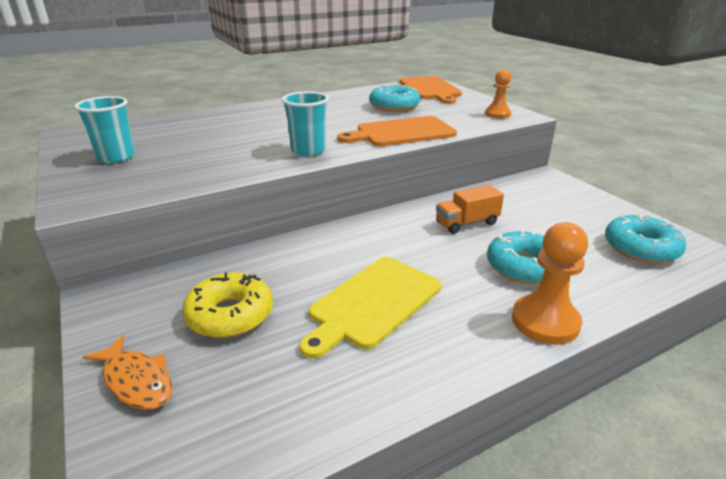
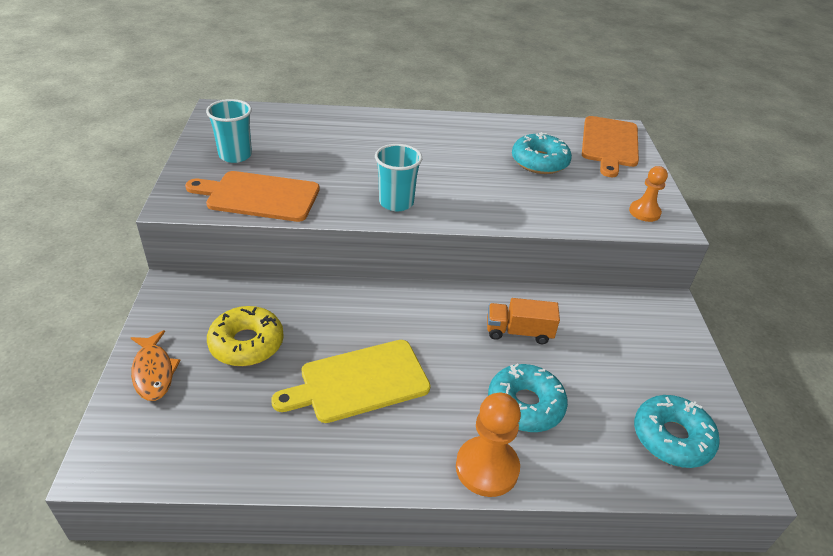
camera: 25 degrees right, 10 degrees up
orange cutting board [337,116,457,146] -> orange cutting board moved to [185,171,320,222]

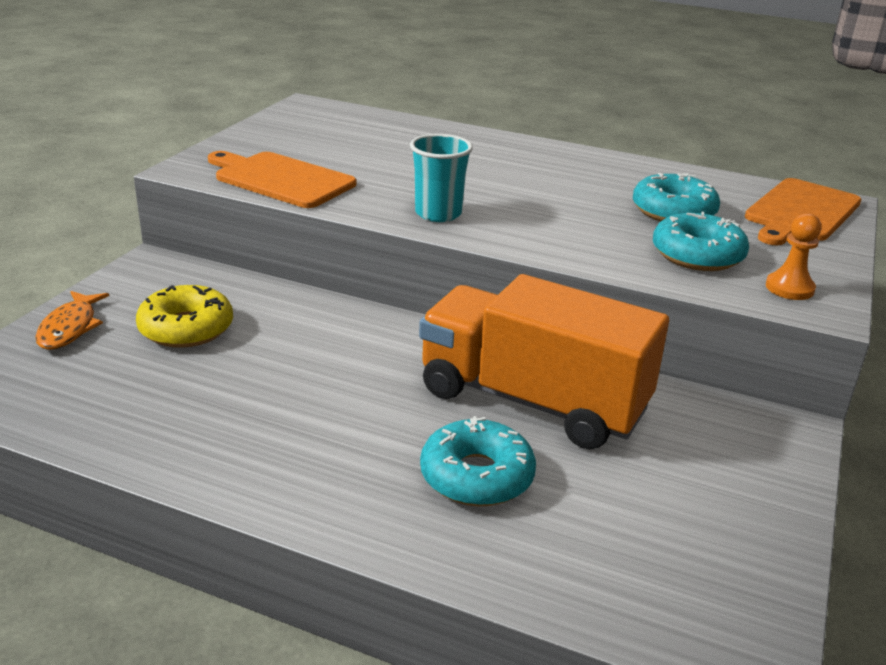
camera: 25 degrees right, 10 degrees down
turquoise cup [206,99,252,163] -> none
yellow cutting board [271,340,430,423] -> none
orange pawn [456,393,521,497] -> none
orange truck [487,298,560,344] -> orange truck [419,274,669,449], size x2.28
turquoise donut [634,395,720,468] -> turquoise donut moved to [653,212,749,271]

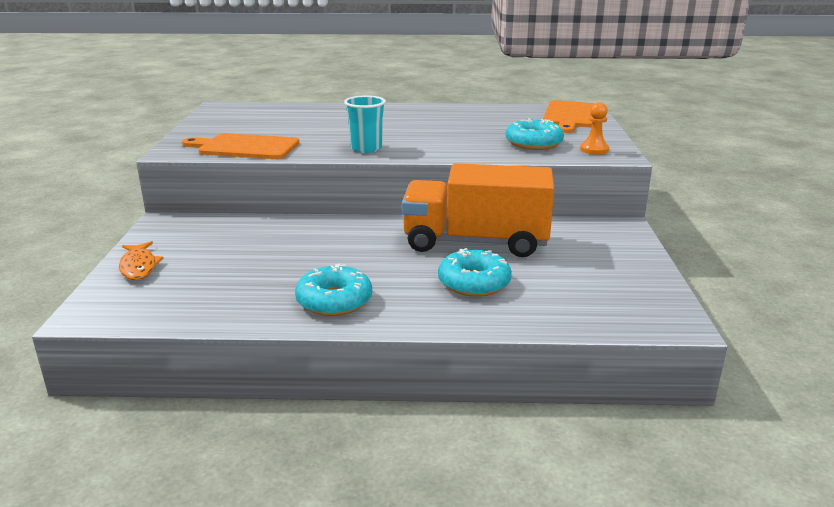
camera: 20 degrees left, 5 degrees down
yellow donut [136,285,233,348] -> none
turquoise donut [633,173,720,221] -> turquoise donut moved to [295,263,372,316]

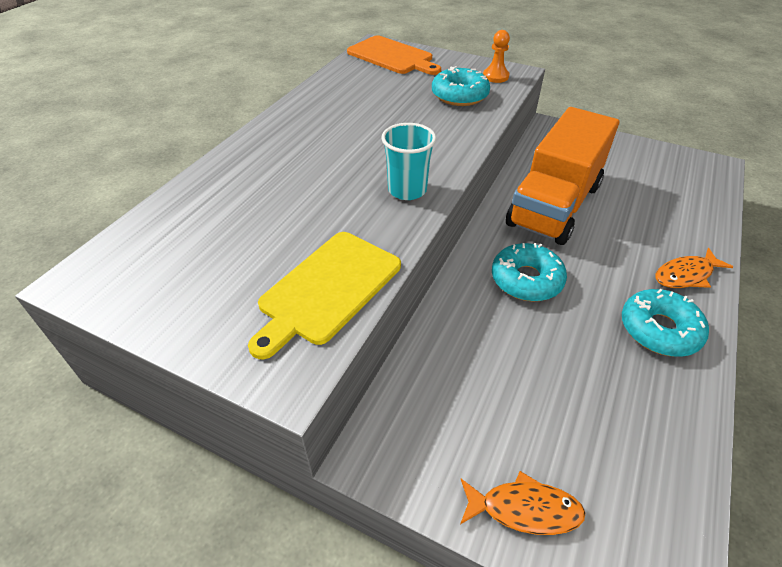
camera: 65 degrees left, 20 degrees up
orange cutting board [182,133,299,159] -> yellow cutting board [248,232,401,359]
turquoise donut [438,248,512,297] -> turquoise donut moved to [492,243,567,301]
none -> orange fish [656,248,733,288]

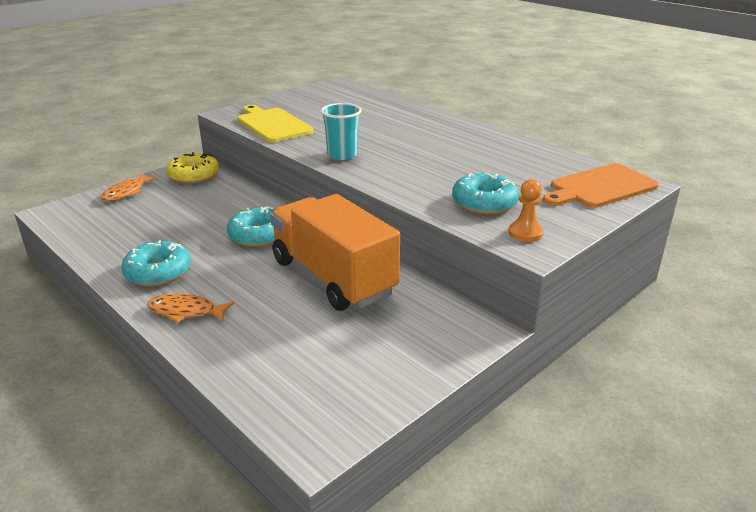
camera: 110 degrees right, 15 degrees down
orange fish [656,248,733,288] -> orange fish turned 75 degrees counterclockwise [147,294,235,323]
none -> yellow donut [166,152,219,184]

